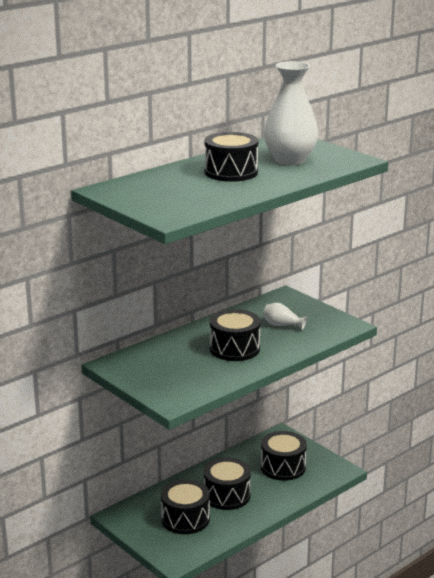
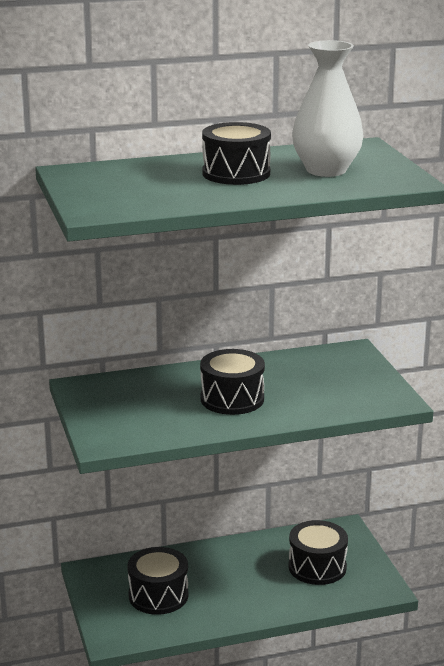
camera: 25 degrees right, 0 degrees up
black drum [203,458,251,510] -> none
white vase [263,303,307,330] -> none

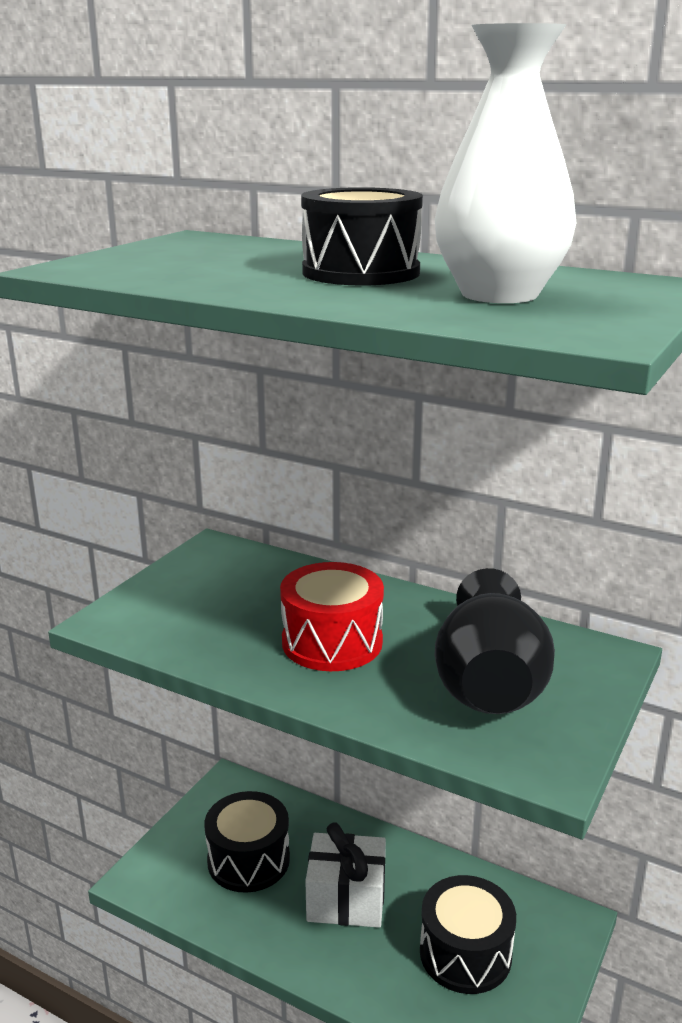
camera: 45 degrees right, 0 degrees up
black drum [200,349,265,415] -> red drum [280,562,384,671]
none -> white gift [305,822,386,928]
none -> black vase [435,568,555,714]

